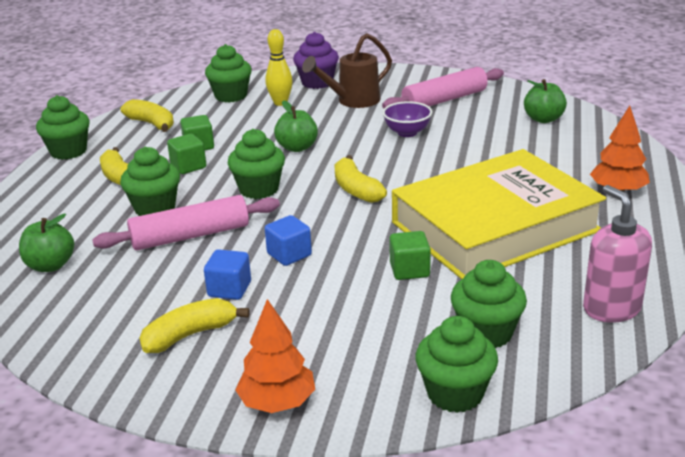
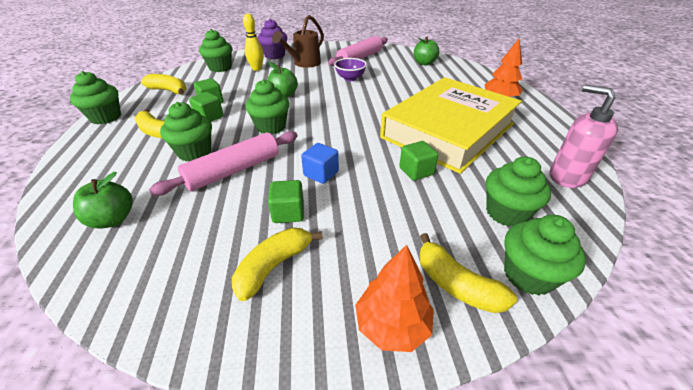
camera: 20 degrees left, 10 degrees up
blue cube [204,249,251,300] -> green cube [268,180,304,223]
yellow banana [334,155,387,203] -> yellow banana moved to [419,233,517,313]

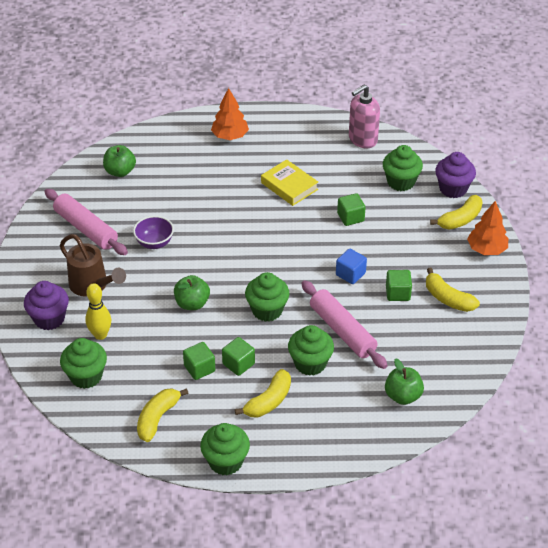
camera: 85 degrees left, 5 degrees up
yellow book [380,77,522,174] -> yellow book [261,159,318,206], size x0.43
green cupcake [504,215,586,296] -> purple cupcake [435,152,476,198]

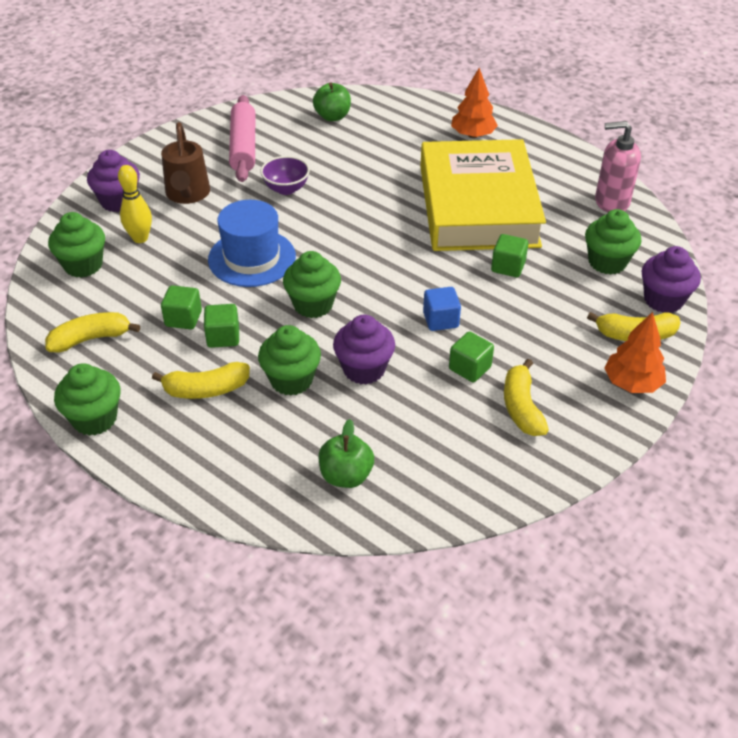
camera: 40 degrees right, 0 degrees up
green apple [174,275,210,310] -> blue hat [208,200,296,287]
yellow book [261,159,318,206] -> yellow book [420,139,546,251], size x2.31
pink rolling pin [301,280,387,369] -> purple cupcake [333,315,395,385]

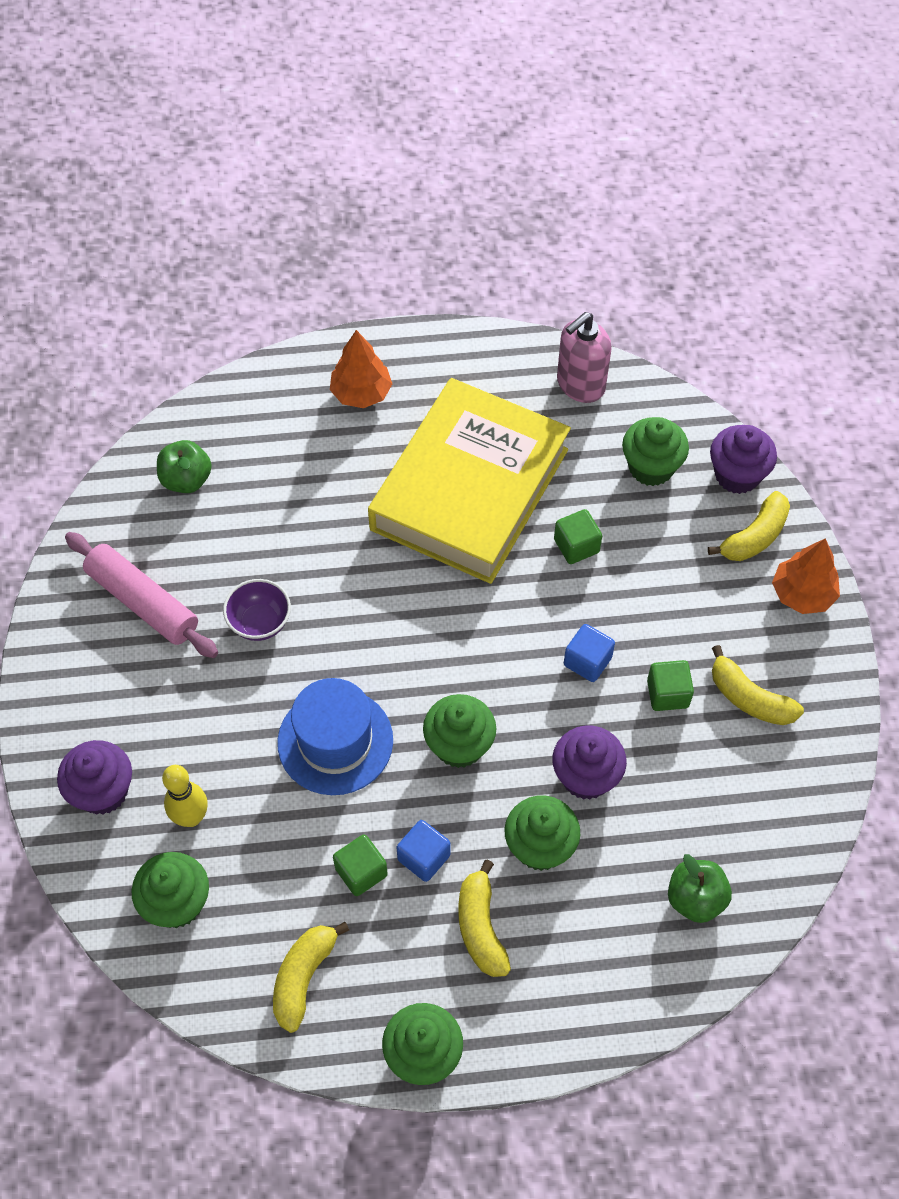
camera: 45 degrees left, 15 degrees up
yellow banana [152,362,250,399] -> yellow banana turned 135 degrees clockwise [458,860,511,977]
brown watering can [161,122,210,204] -> none
green cube [204,304,239,348] -> blue cube [397,820,451,882]
yellow book [420,139,546,251] -> yellow book turned 75 degrees clockwise [368,378,571,584]

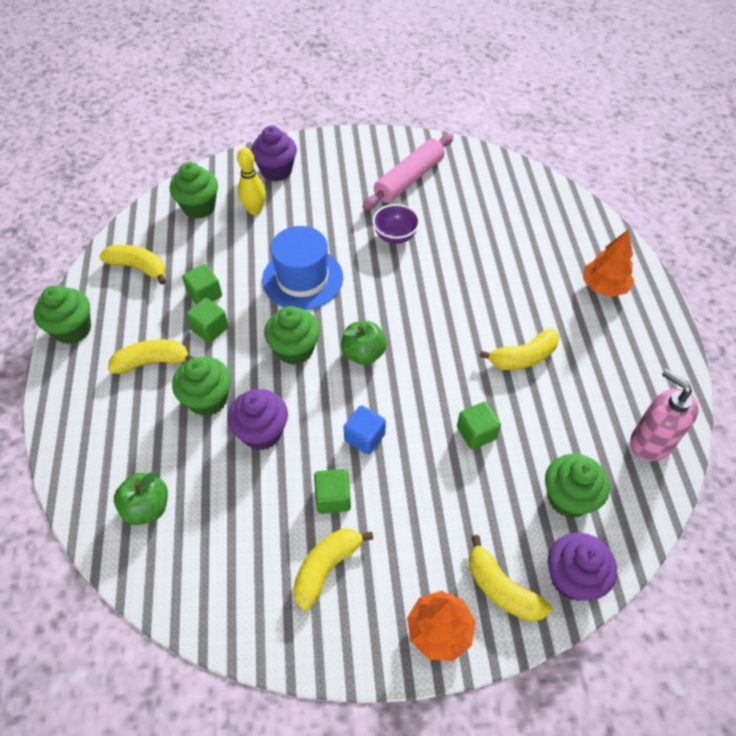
camera: 90 degrees right, 5 degrees down
green apple [157,440,212,493] -> green apple moved to [341,321,387,365]
yellow book [368,378,571,584] -> yellow banana [479,328,559,370]
blue cube [397,820,451,882] -> green cube [186,298,229,343]

